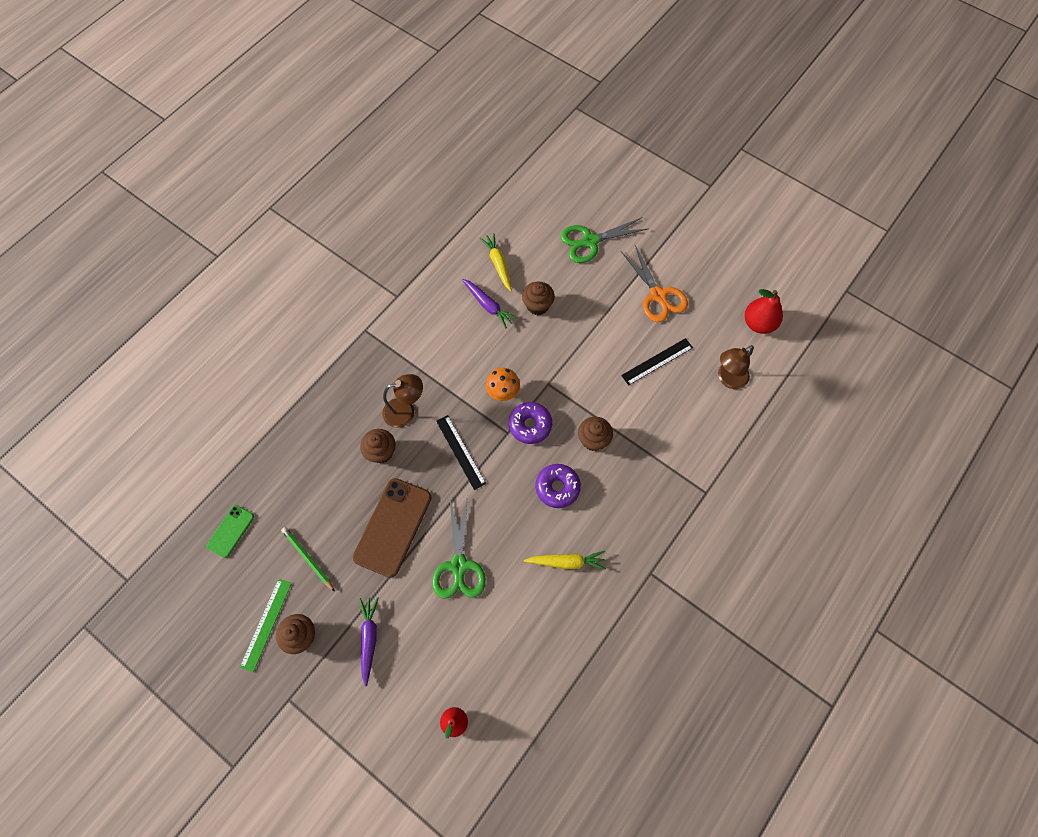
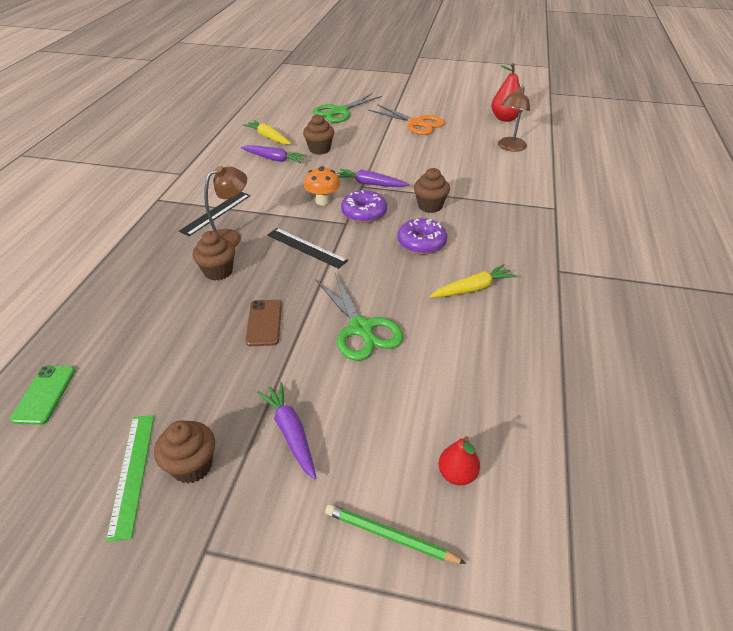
camera: 25 degrees left, 25 degrees down
green pencil [281,527,335,591] -> green pencil moved to [325,504,467,564]
brown phone [353,478,431,578] -> brown phone [245,300,282,346], size x0.53
black ruler [621,338,693,385] -> black ruler moved to [179,192,250,236]
none -> purple carrot [337,169,409,187]

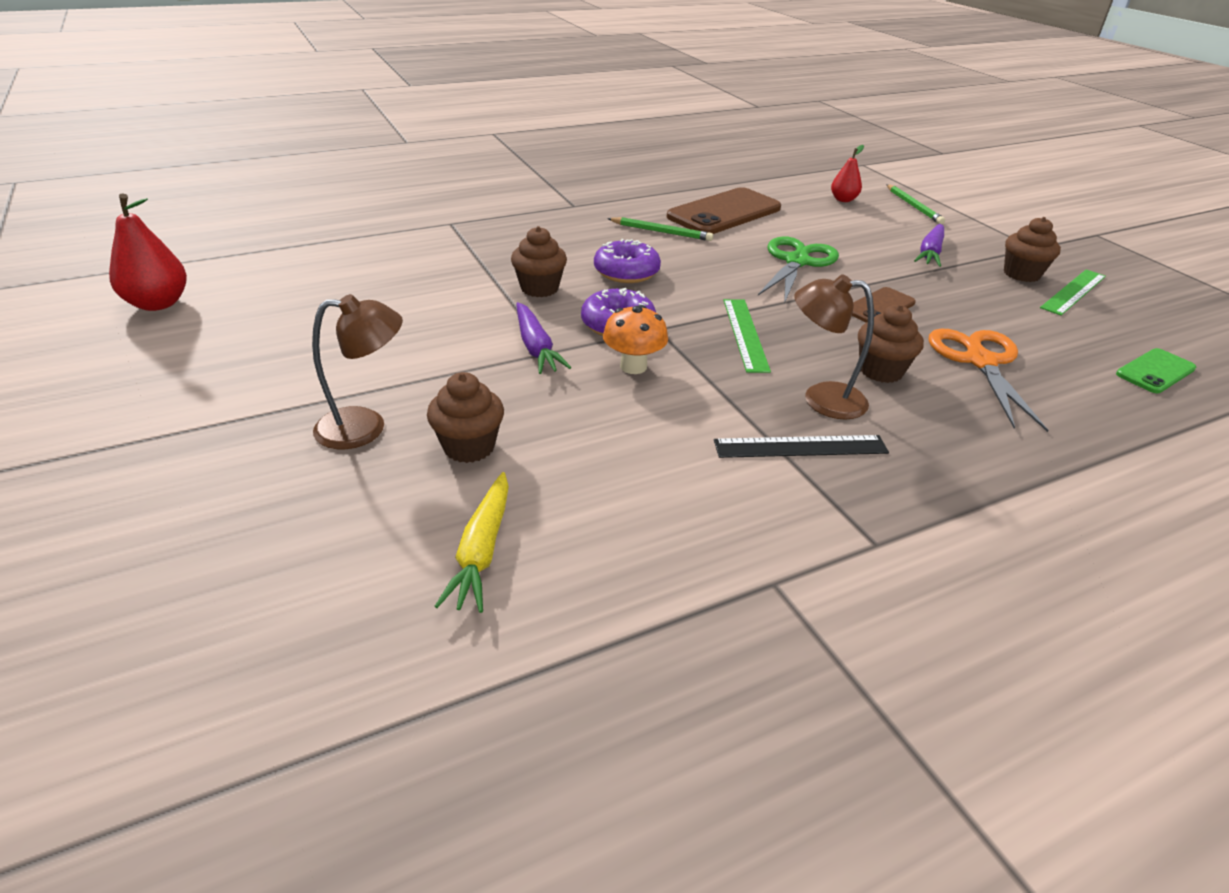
camera: 130 degrees left, 5 degrees down
purple carrot [241,145,307,163] -> none
black ruler [267,228,348,269] -> green ruler [723,299,771,373]
green scissors [313,93,382,123] -> none
orange scissors [369,104,445,135] -> orange scissors moved to [929,329,1049,432]
yellow carrot [430,264,517,298] -> green pencil [607,217,713,241]
brown lamp [498,85,530,152] -> brown lamp moved to [312,294,403,449]
none -> brown phone [667,187,781,234]

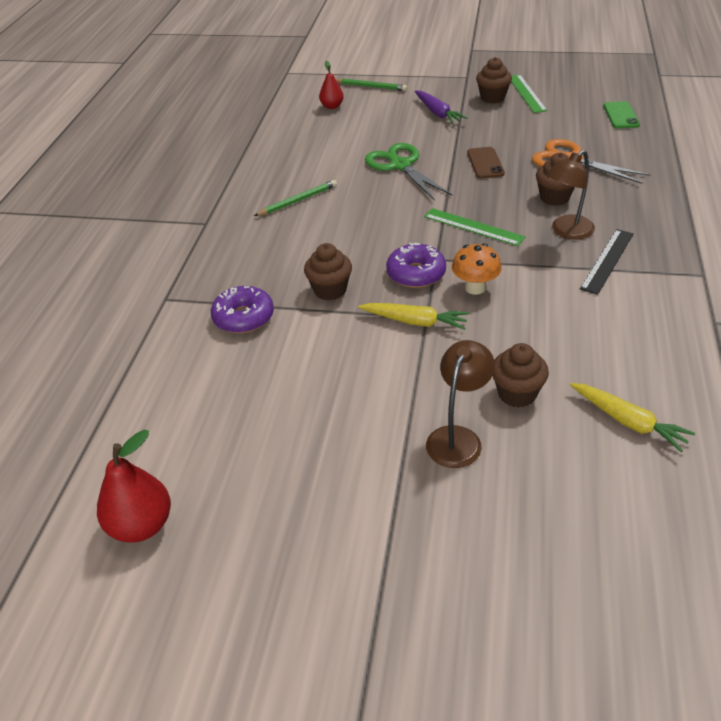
camera: 50 degrees left, 5 degrees up
purple carrot [516,302,572,374] -> yellow carrot [358,303,469,330]
purple donut [594,239,661,283] -> purple donut moved to [211,286,274,333]
brown phone [667,187,781,234] -> none

